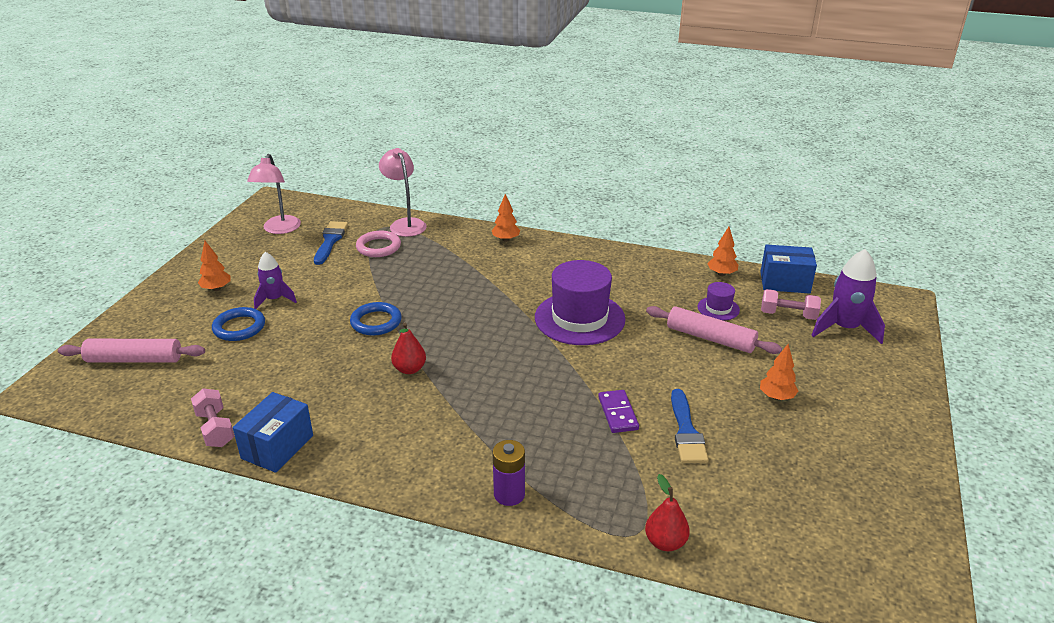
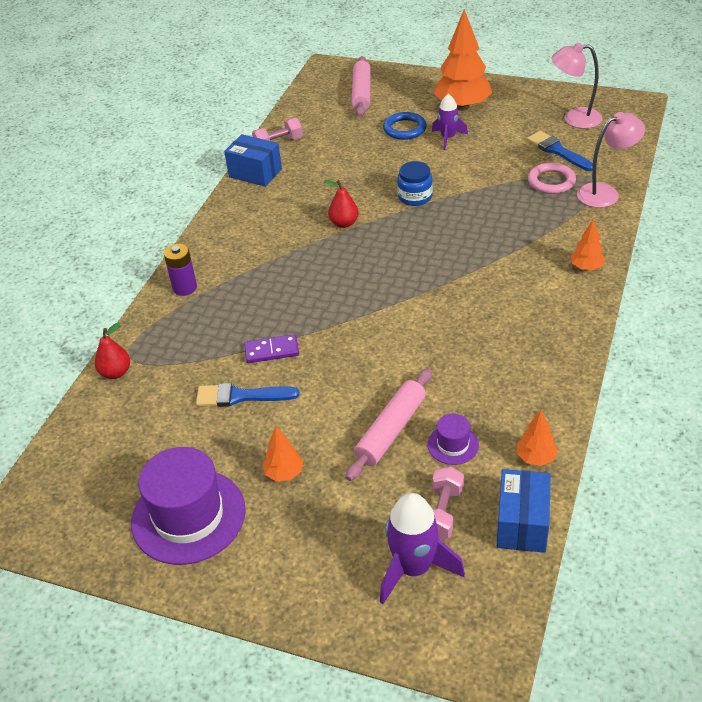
camera: 95 degrees right, 10 degrees up
orange tree [198,241,231,291] -> orange tree [433,9,492,111], size x2.08
blue brush [314,221,348,265] -> blue brush turned 135 degrees counterclockwise [527,131,593,171]
blue ring [350,302,402,336] -> blue jar [397,161,433,206]
purple hat [535,260,625,345] -> purple hat moved to [131,447,246,565]

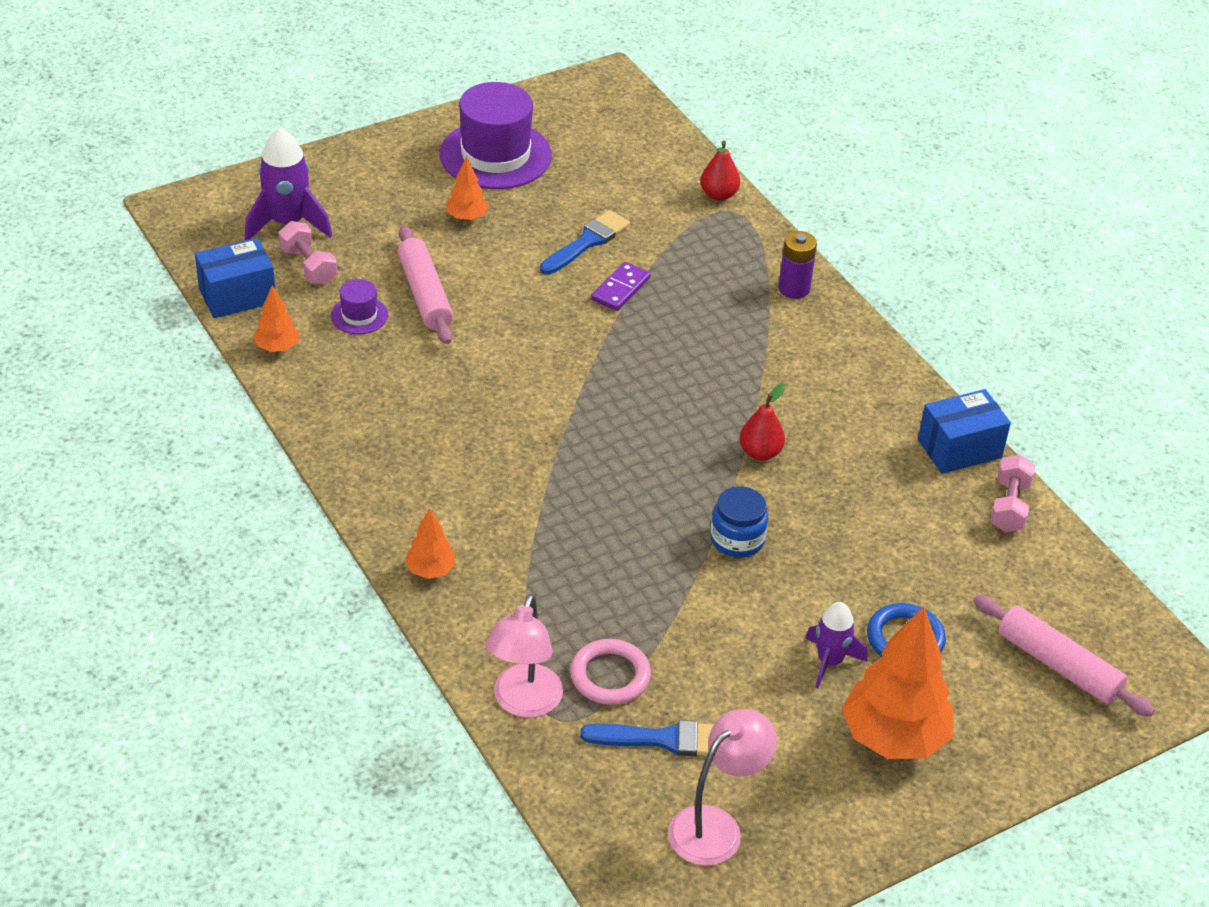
camera: 125 degrees right, 0 degrees up
blue box [496,469,551,553] -> blue box turned 75 degrees counterclockwise [195,238,275,318]

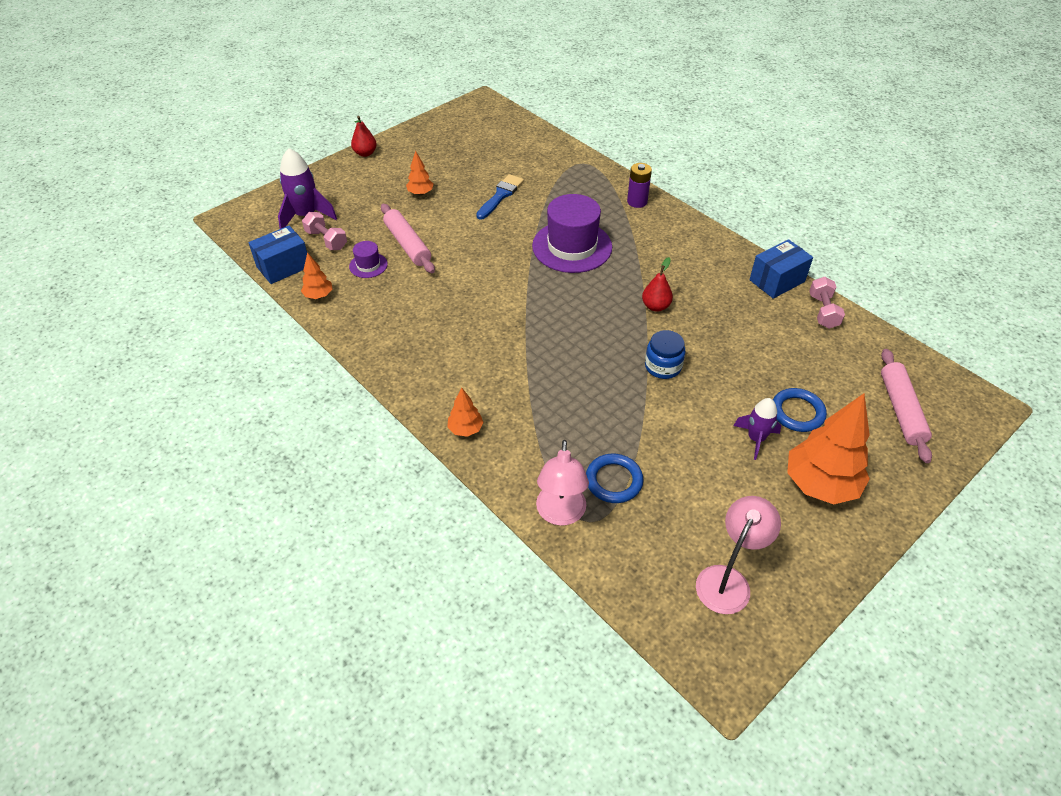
camera: 10 degrees left, 5 degrees up
purple hat [440,82,552,189] -> purple hat moved to [532,194,612,273]
pink ring [570,639,651,705] -> blue ring [586,454,644,503]
blue brush [580,720,714,756] -> none
purple domino [591,262,651,311] -> none
red pear [700,141,740,201] -> red pear moved to [351,116,377,157]
pink rolling pin [973,595,1155,717] -> pink rolling pin turned 60 degrees clockwise [881,349,932,463]

